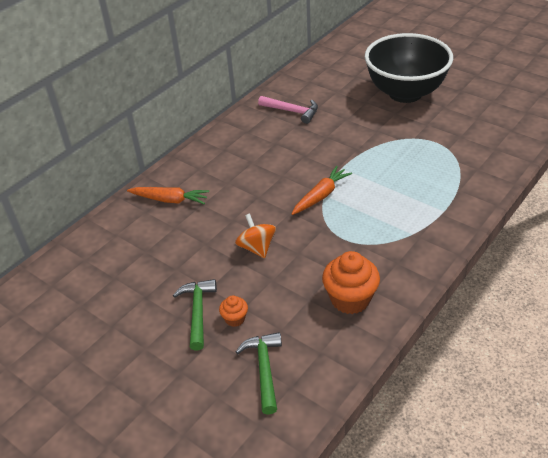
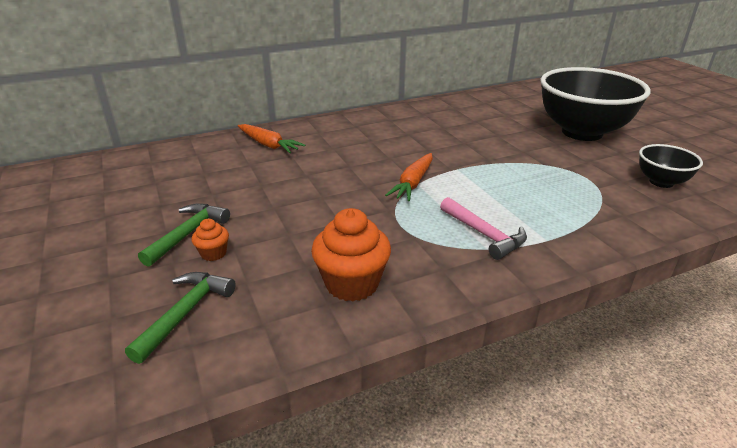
camera: 25 degrees right, 10 degrees down
orange spinning top [235,213,276,258] -> none
pink hammer [258,96,318,124] -> pink hammer moved to [440,197,527,260]
orange carrot [292,166,352,215] -> orange carrot turned 135 degrees clockwise [385,153,433,201]
none -> black bowl [639,144,703,188]

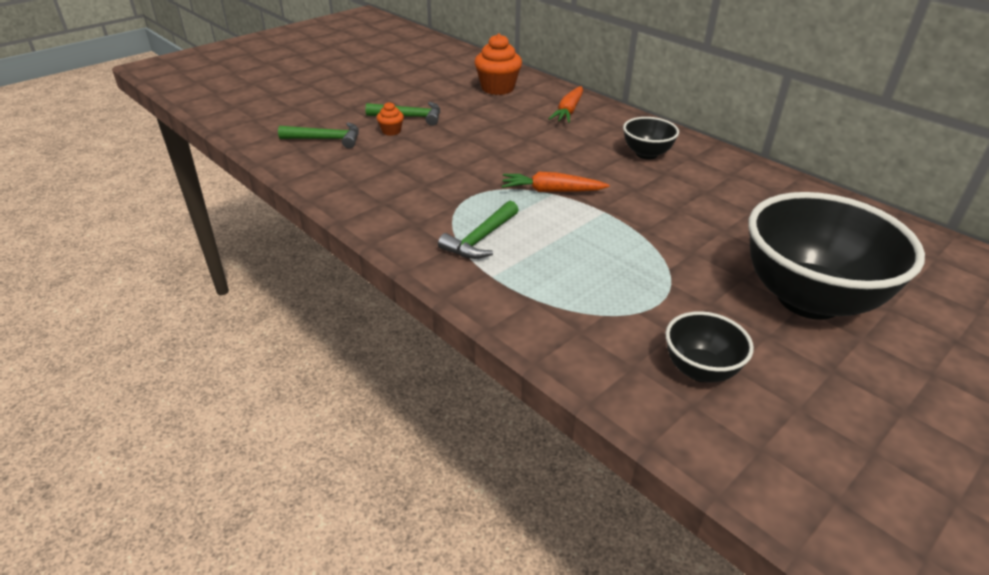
camera: 70 degrees right, 5 degrees up
orange cupcake [311,208,391,302] -> orange cupcake moved to [474,34,522,95]
pink hammer [440,197,527,260] -> green hammer [438,201,519,259]
none -> black bowl [623,117,679,160]

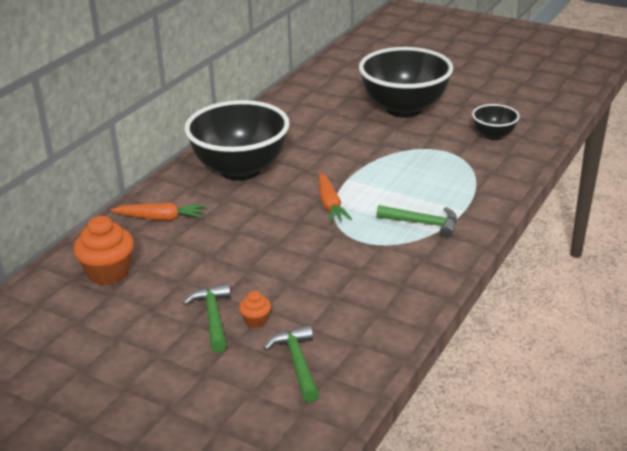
camera: 105 degrees left, 5 degrees down
black bowl [623,117,679,160] -> black bowl [185,100,290,181], size x2.09

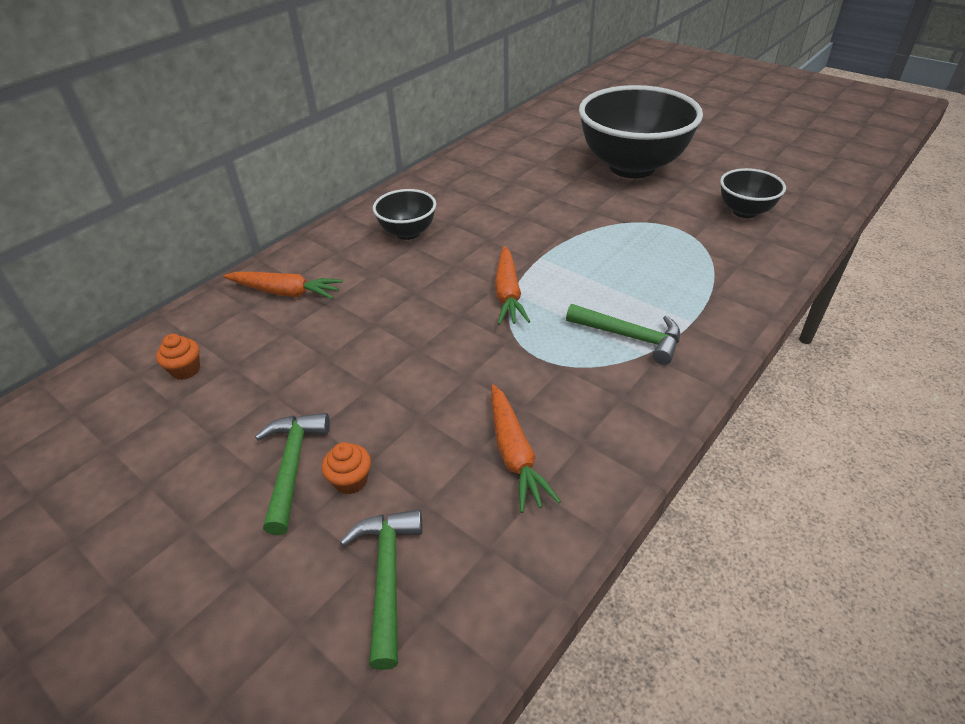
camera: 10 degrees right, 10 degrees up
orange cupcake [74,216,134,285] -> orange cupcake [156,334,200,380], size x0.51
black bowl [185,100,290,181] -> black bowl [373,189,436,240], size x0.48
none -> orange carrot [491,384,561,513]

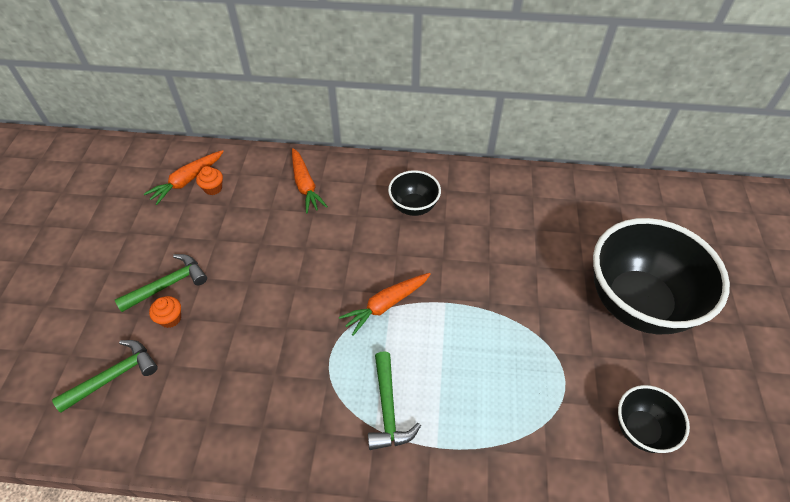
camera: 55 degrees right, 10 degrees up
orange carrot [491,384,561,513] -> orange carrot moved to [144,150,224,205]

